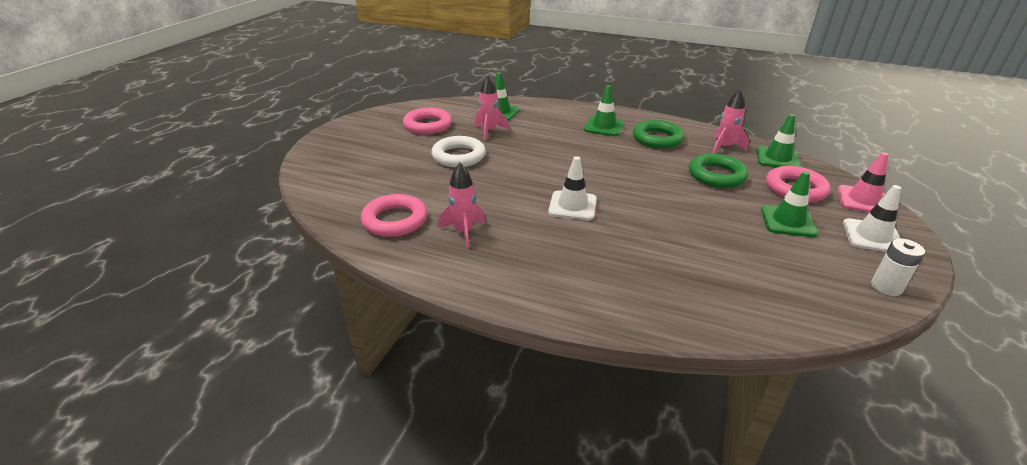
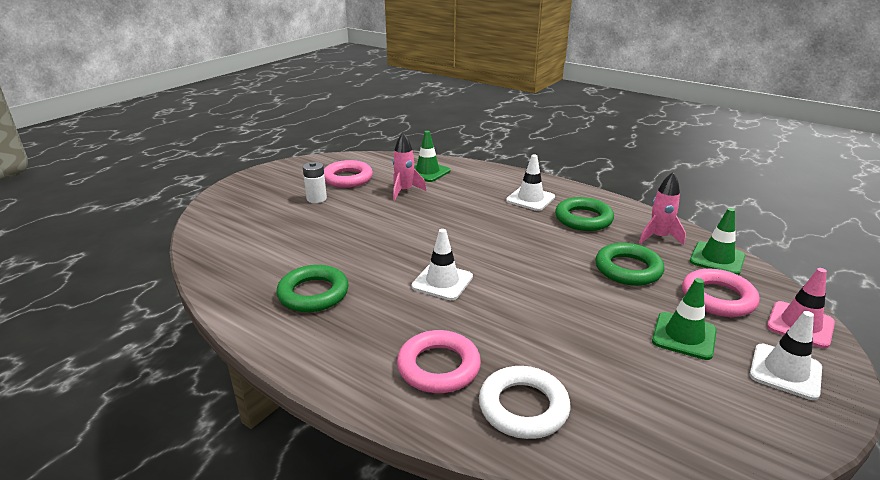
camera: 15 degrees right, 5 degrees down
pink ring [361,194,427,237] -> pink ring moved to [397,330,481,393]
white ring [431,136,486,167] -> white ring moved to [479,366,570,439]
pink rocket [438,163,486,249] -> green ring [276,265,349,312]
green traffic cone [584,85,624,136] -> white traffic cone [506,154,555,211]
white battery [871,238,925,296] -> white battery moved to [303,162,327,203]

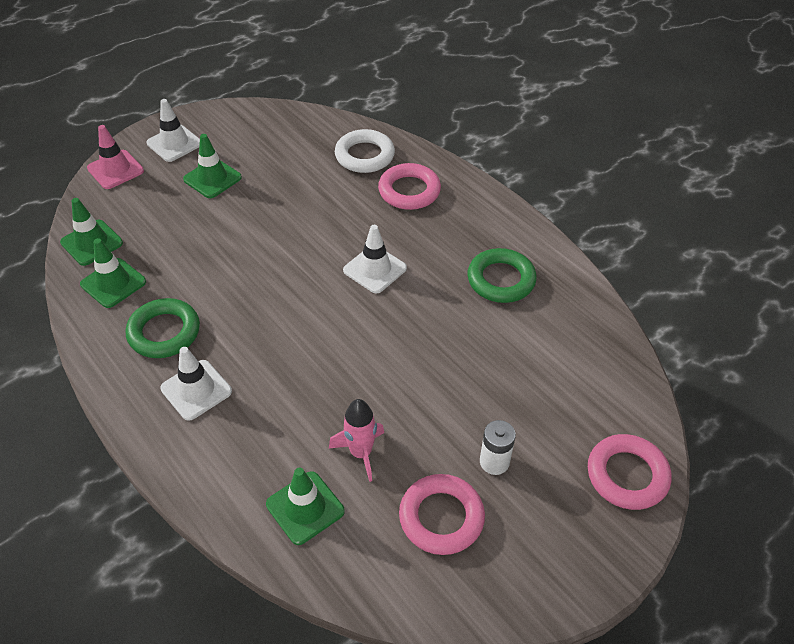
camera: 165 degrees left, 20 degrees up
green ring [595,243,664,286] -> none
pink rocket [639,172,686,245] -> green traffic cone [80,238,146,308]
pink ring [682,269,760,317] -> pink ring moved to [588,434,672,510]

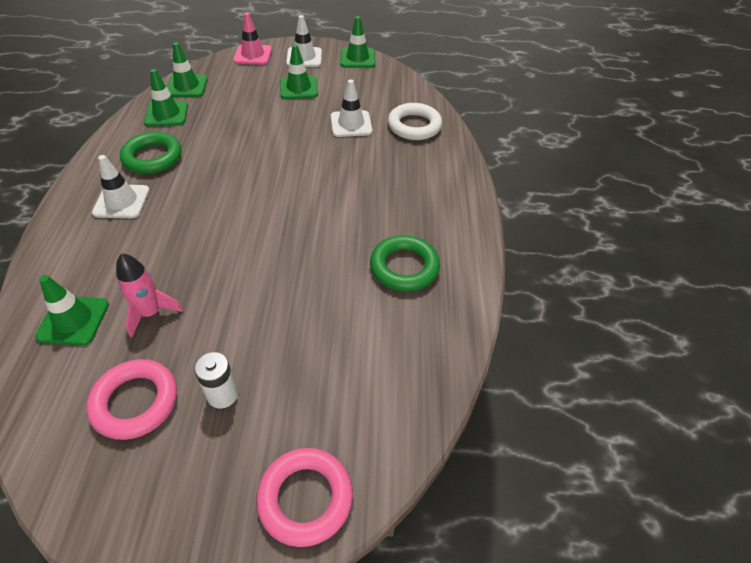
camera: 40 degrees right, 0 degrees up
white traffic cone [343,225,407,294] -> white traffic cone moved to [330,79,373,137]
pink ring [378,163,441,210] -> none
none -> green traffic cone [341,16,375,68]

